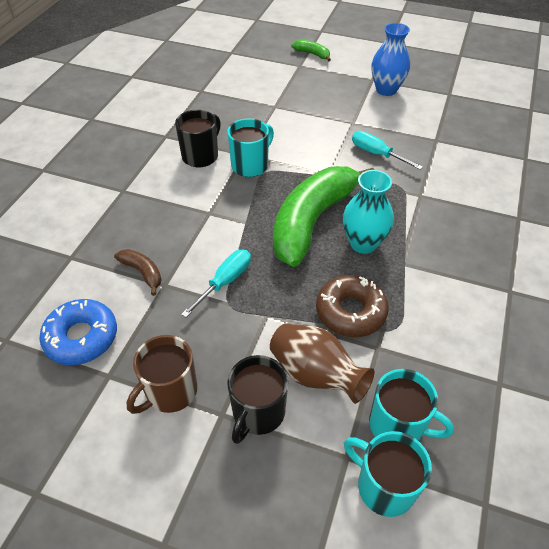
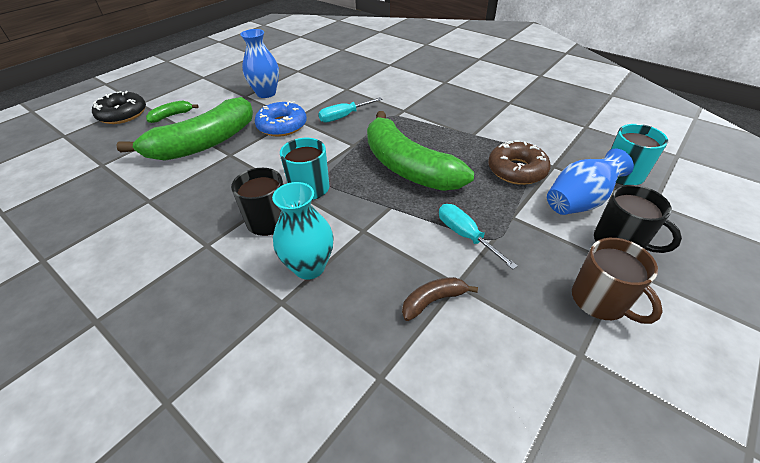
camera: 70 degrees left, 5 degrees down
blue donut [40,299,117,365] -> blue donut moved to [255,101,307,137]
brown vase [270,324,374,404] -> blue vase [547,148,634,215]
turquoise vase [343,170,394,254] -> turquoise vase moved to [272,182,334,280]
turquoise mug [344,431,432,517] -> none
none -> black donut [92,91,146,124]
none -> green banana [116,97,253,161]

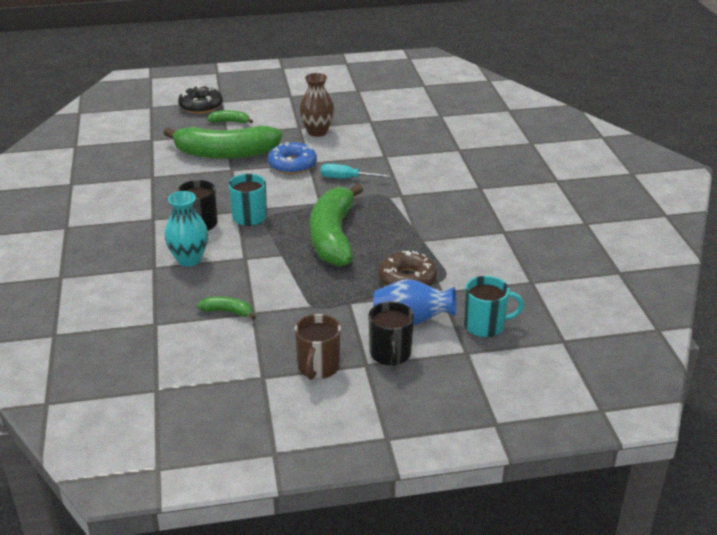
camera: 40 degrees right, 10 degrees down
blue vase [240,29,279,98] -> brown vase [299,73,335,137]
brown banana [402,277,478,321] -> green banana [197,297,256,320]
turquoise screwdriver [439,204,518,269] -> none

